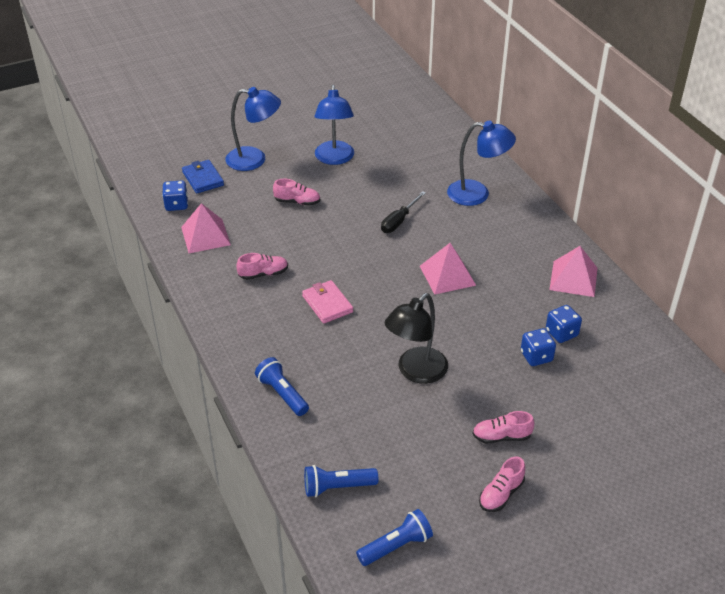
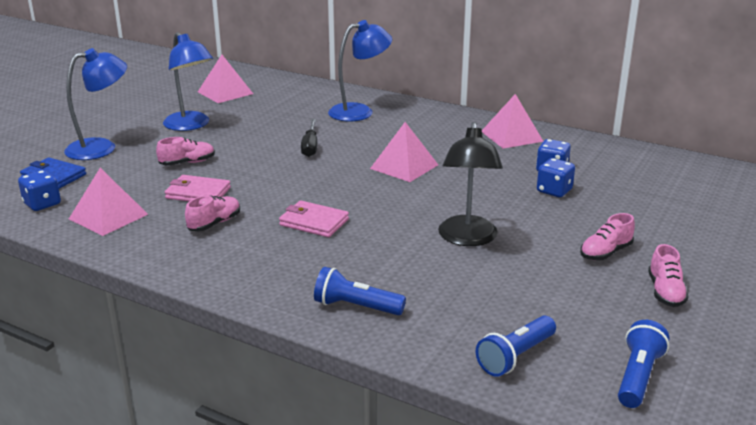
camera: 35 degrees left, 15 degrees down
none -> pink wallet [165,175,231,201]
none -> pink pyramid [198,55,253,103]

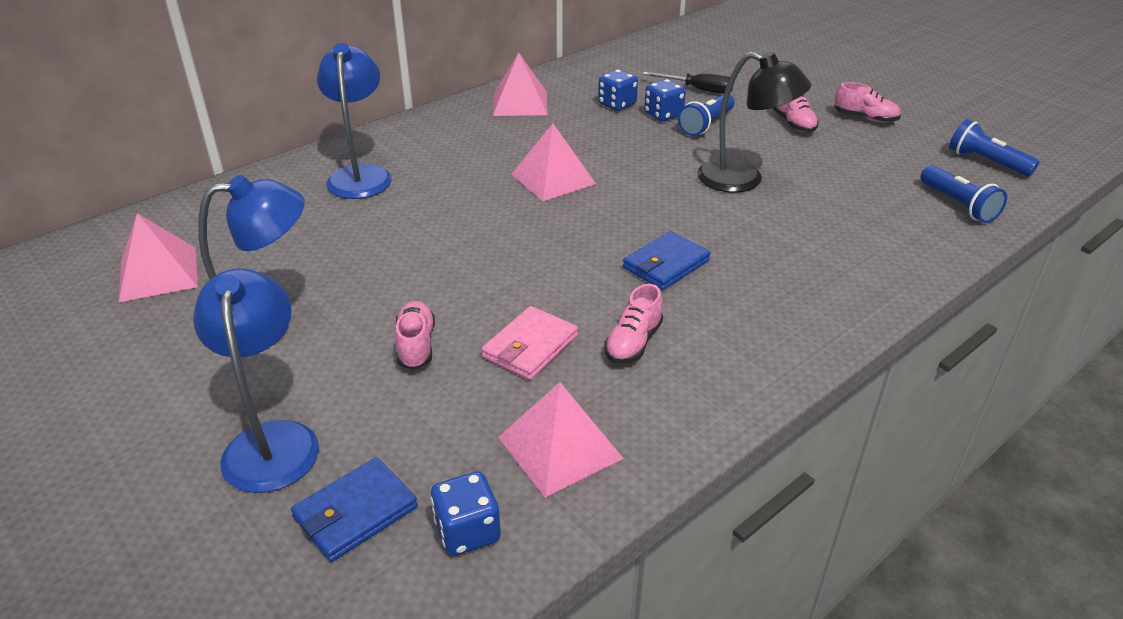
camera: 70 degrees left, 10 degrees up
pink shoe [185,196,240,232] -> pink shoe turned 120 degrees counterclockwise [604,284,663,364]
pink wallet [279,201,349,237] -> blue wallet [623,231,711,290]
black screwdriver [301,119,317,157] -> black screwdriver moved to [643,72,734,94]
blue flashlight [314,267,406,315] -> blue flashlight moved to [678,94,734,136]

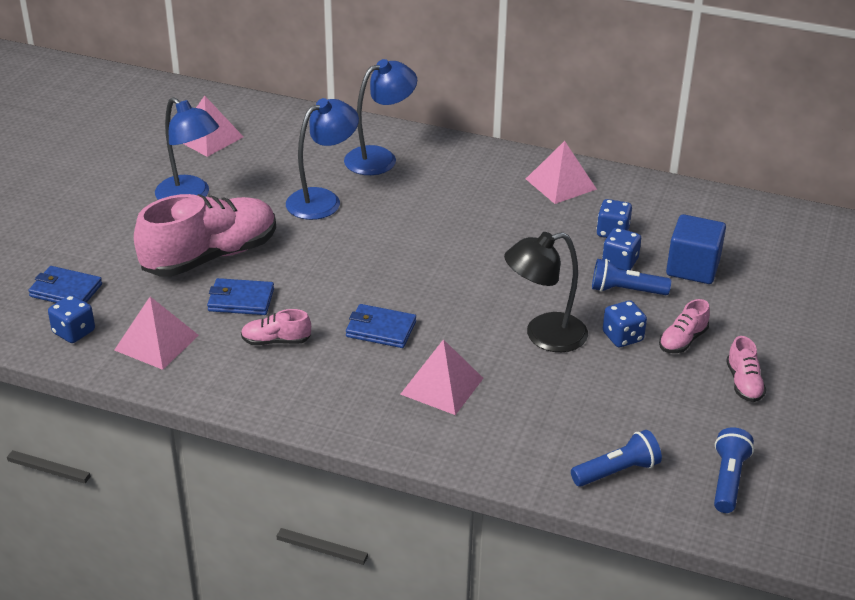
camera: 60 degrees right, 0 degrees up
blue lamp [193,269,319,493] -> blue lamp moved to [286,98,359,220]
pink shoe [395,301,435,370] -> pink shoe [134,194,276,277], size x2.30
pink wallet [482,306,578,380] -> blue wallet [207,278,274,315]
pink pyramid [511,123,596,201] -> pink pyramid moved to [400,339,484,415]
black screwdriver [643,72,734,94] -> blue cube [666,214,726,284]
black lamp [697,52,811,193] -> black lamp turned 75 degrees clockwise [504,232,588,352]
blue flashlight [920,165,1007,223] -> blue flashlight turned 150 degrees counterclockwise [571,430,662,487]
none -> blue dice [603,300,647,347]

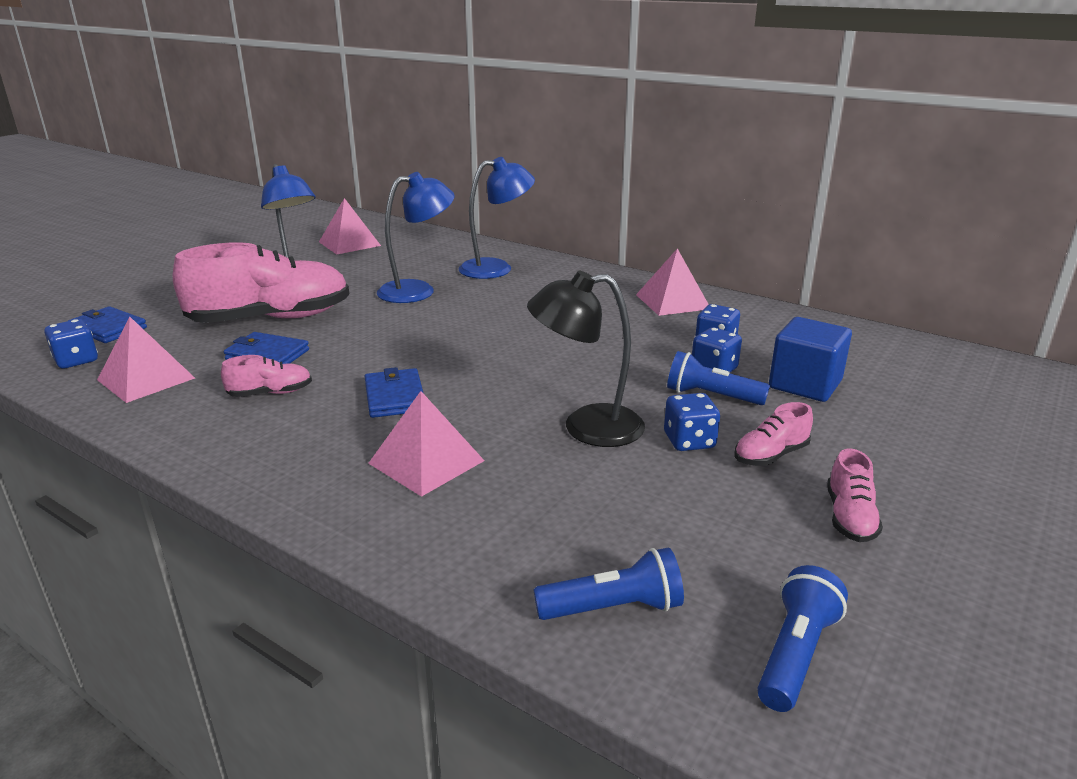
camera: 15 degrees right, 10 degrees down
pink shoe [241,309,311,345] -> pink shoe turned 150 degrees clockwise [221,355,312,397]
blue wallet [346,304,416,348] -> blue wallet turned 45 degrees clockwise [364,367,424,418]

